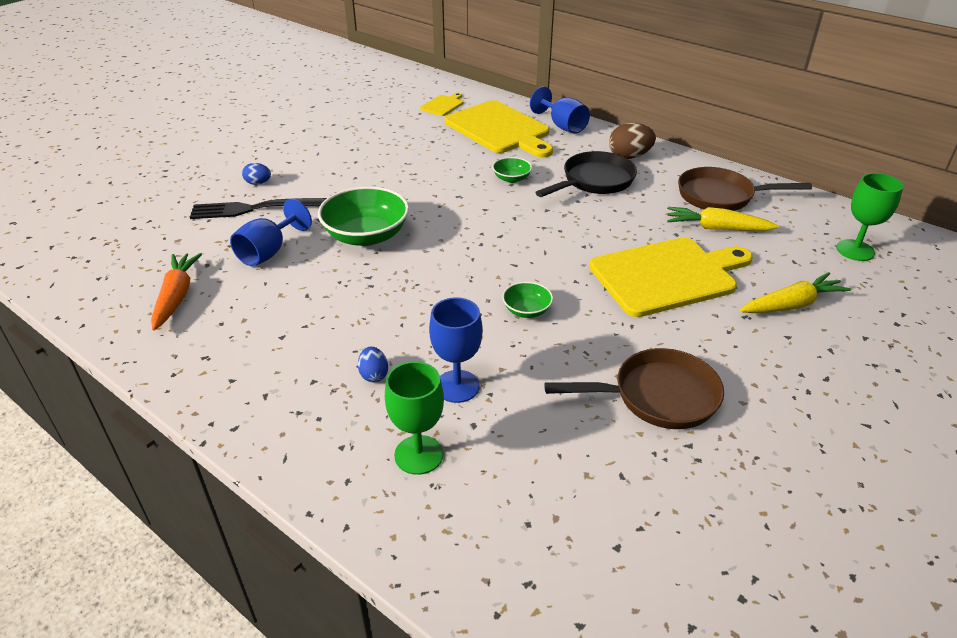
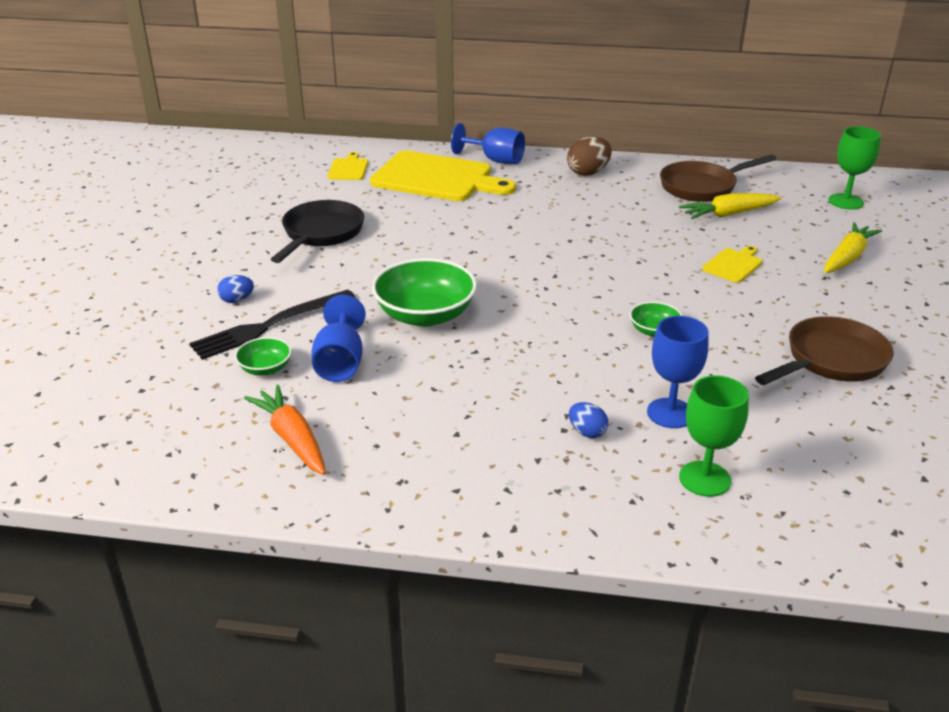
camera: 30 degrees left, 5 degrees down
green bowl [492,157,532,183] -> green bowl moved to [235,337,292,375]
black pan [535,151,637,197] -> black pan moved to [271,200,364,263]
yellow cutting board [589,237,753,317] -> yellow cutting board [702,246,762,283], size x0.44

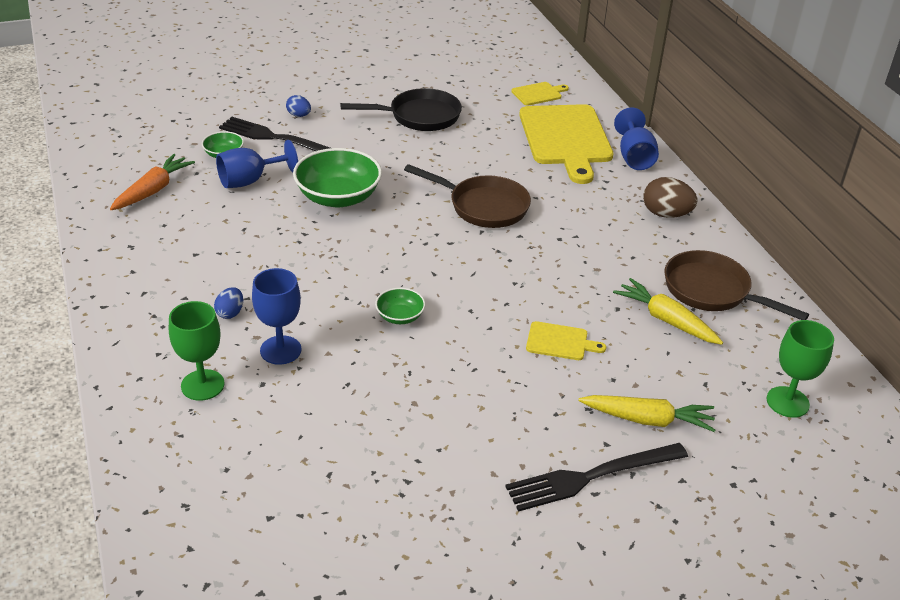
camera: 60 degrees right, 5 degrees up
brown pan [755,316,893,385] -> brown pan moved to [404,164,531,228]
none -> black fork [505,443,688,512]

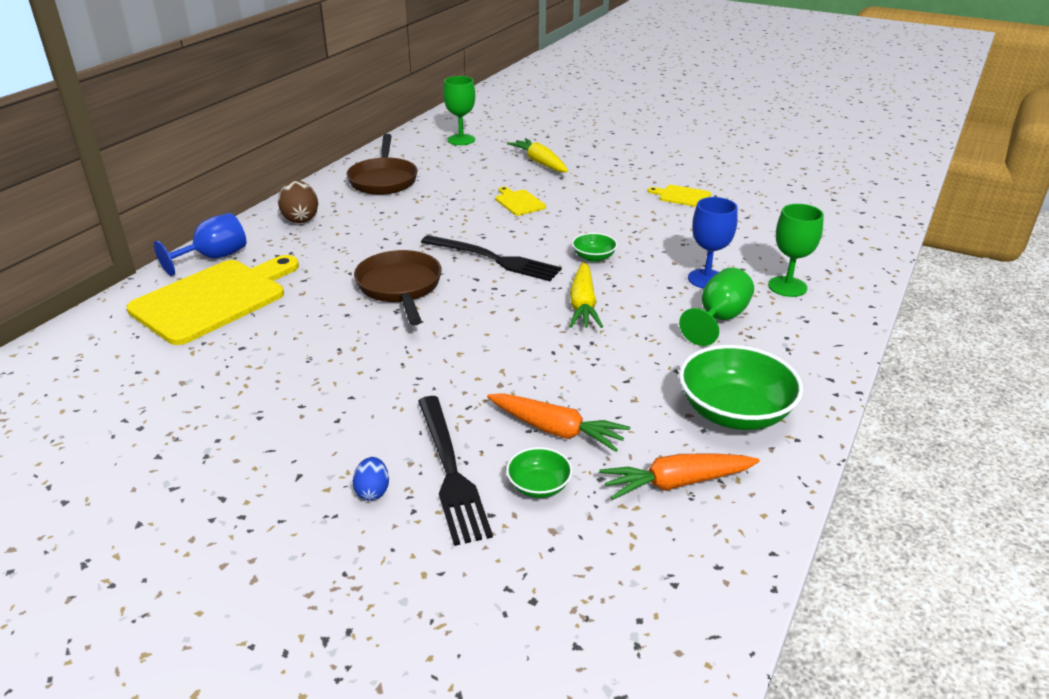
camera: 130 degrees left, 5 degrees down
blue egg [214,287,243,319] -> green goblet [679,267,754,346]
blue goblet [216,140,298,188] -> orange carrot [487,393,630,452]
green bowl [293,148,382,207] -> green bowl moved to [679,345,803,430]
black pan [340,88,462,131] -> none
black fork [505,443,688,512] -> black fork moved to [421,235,562,281]
yellow cutting board [511,82,569,106] -> yellow cutting board moved to [647,185,711,207]
yellow carrot [613,278,723,345] -> yellow carrot moved to [569,262,603,328]

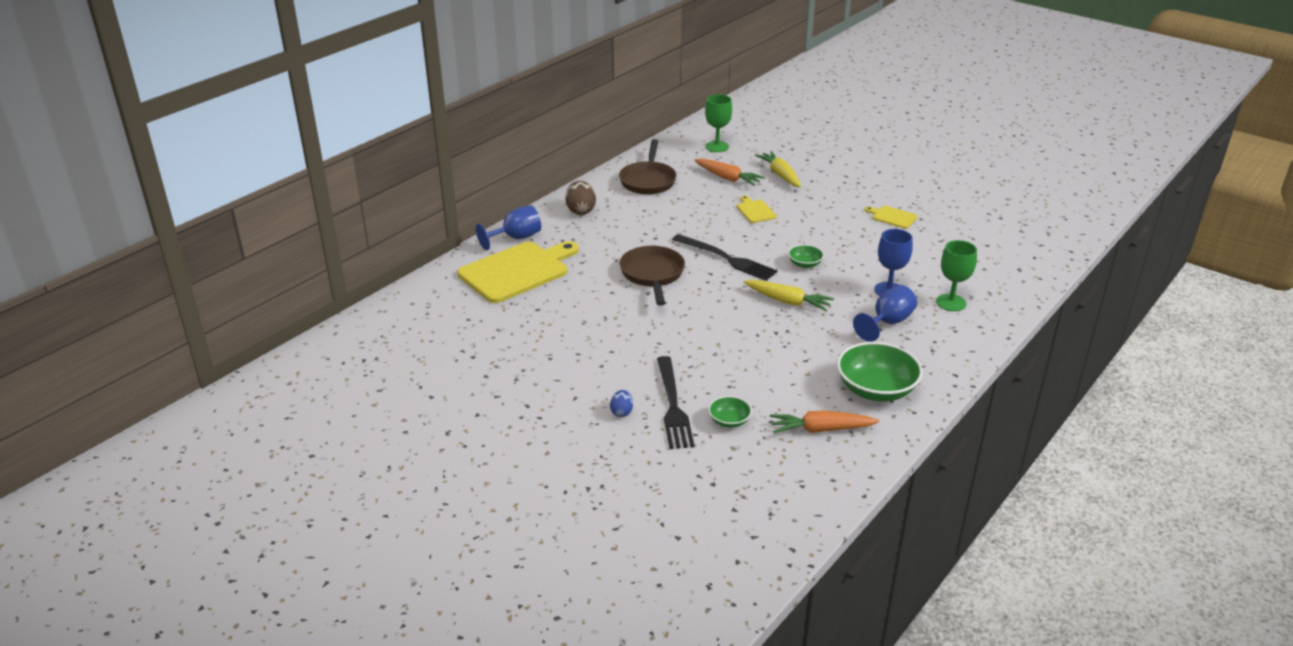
camera: 10 degrees right, 0 degrees up
orange carrot [487,393,630,452] -> orange carrot moved to [695,158,765,186]
yellow carrot [569,262,603,328] -> yellow carrot turned 75 degrees counterclockwise [744,280,834,311]
green goblet [679,267,754,346] -> blue goblet [853,285,917,342]

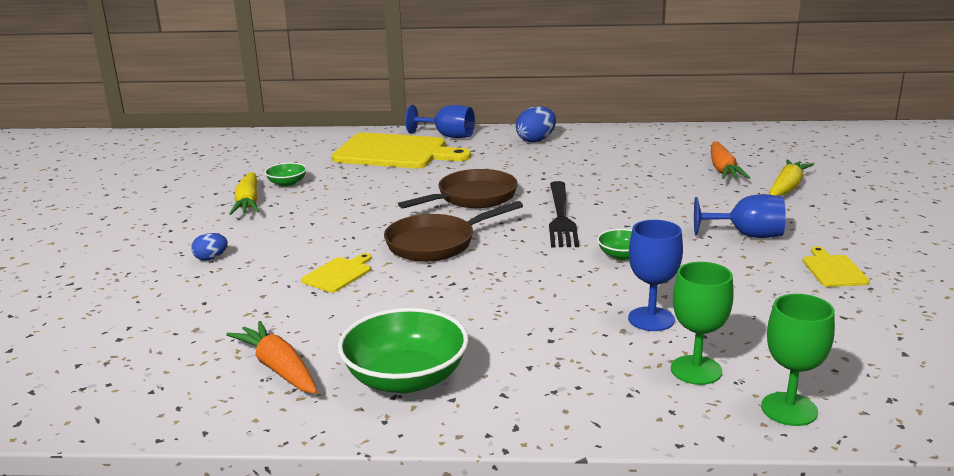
camera: 55 degrees right, 10 degrees down
brown egg [565,181,596,215] -> blue egg [516,106,556,143]
brown pan [619,139,677,195] -> brown pan moved to [384,201,523,262]
black fork [657,356,694,449] -> none
green goblet [705,94,732,152] -> green goblet moved to [761,294,835,426]
green bowl [708,396,752,428] -> green bowl moved to [265,162,307,187]
yellow cutting board [737,196,777,223] -> yellow cutting board moved to [301,253,371,293]
yellow carrot [744,280,834,311] -> yellow carrot moved to [229,172,259,215]
blue goblet [853,285,917,342] -> blue goblet moved to [694,194,786,238]

